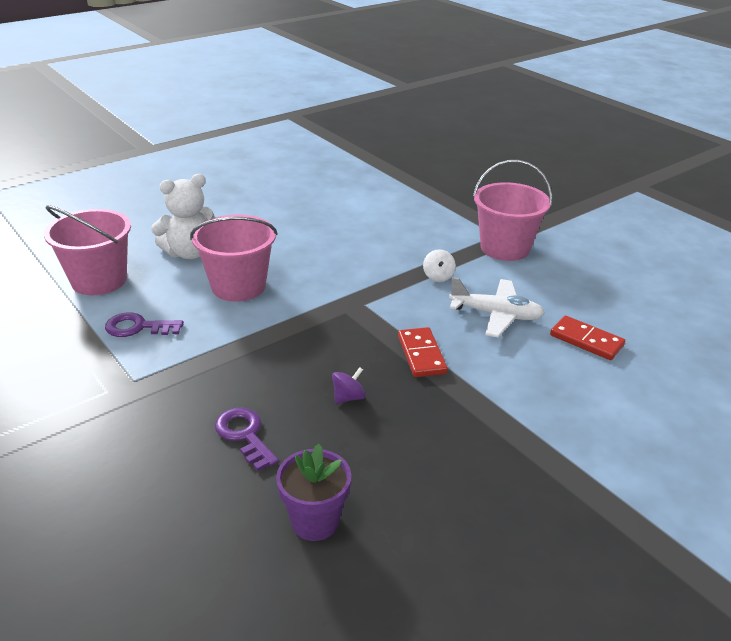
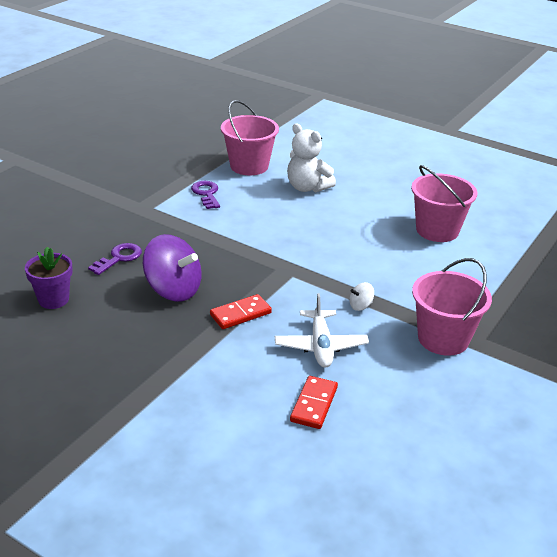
camera: 70 degrees right, 0 degrees up
pink bucket [190,215,278,302] -> pink bucket moved to [411,165,477,242]
purple spinning top [332,367,366,404] -> purple spinning top [143,234,202,301], size x2.31

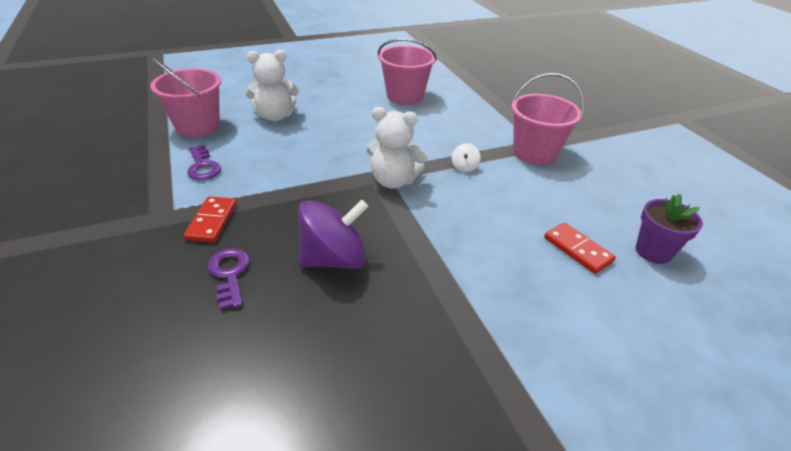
camera: 55 degrees left, 5 degrees up
purple flower pot [25,247,73,309] -> purple flower pot moved to [636,194,703,264]
purple key [191,181,220,209] -> purple key turned 135 degrees counterclockwise [187,145,221,180]
red domino [210,294,272,329] -> red domino moved to [184,196,237,243]
white plane [275,293,369,368] -> none
none -> white teddy bear [366,107,428,189]

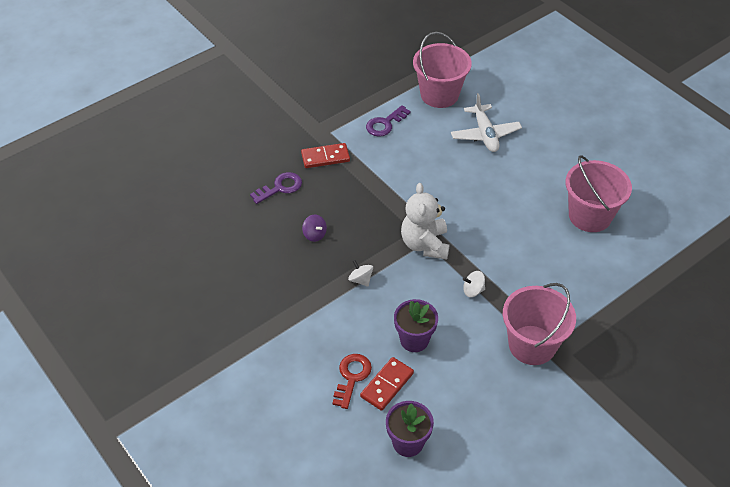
camera: 75 degrees right, 10 degrees up
white teddy bear [245,50,299,121] -> white plane [451,93,522,152]
purple spinning top [298,200,368,269] -> purple spinning top [302,215,327,242], size x0.43
none -> red key [332,354,372,409]
none -> white spinning top [348,260,373,287]
none -> purple flower pot [394,299,438,352]

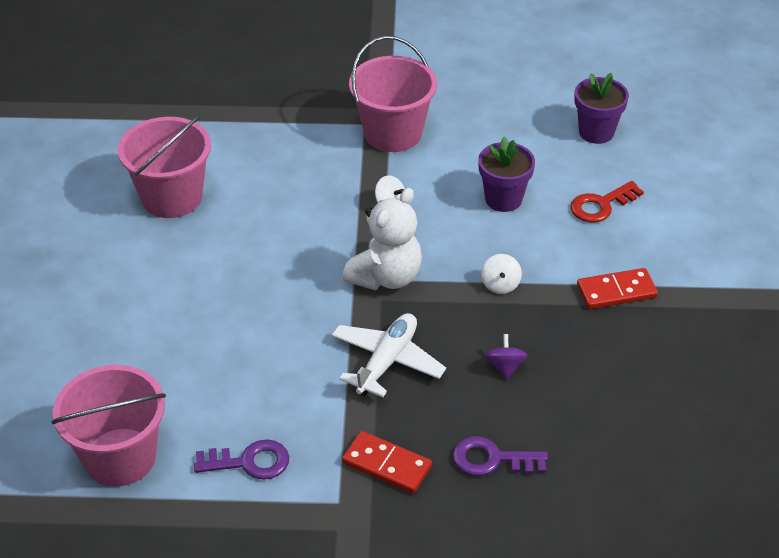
camera: 140 degrees left, 5 degrees down
red domino [360,357,414,411] -> red domino moved to [577,268,658,309]
white plane [451,93,522,152] -> white plane moved to [332,313,446,397]

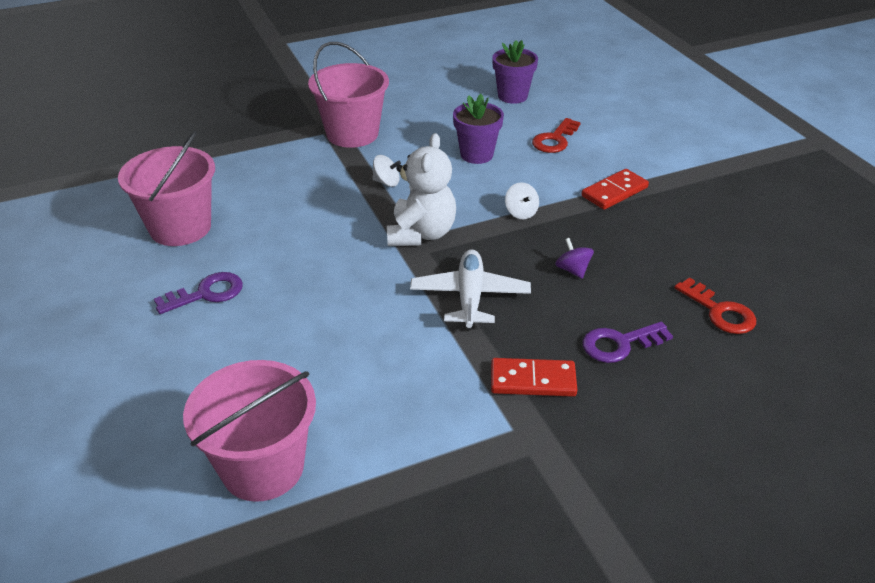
camera: 25 degrees left, 5 degrees down
purple key [194,439,289,480] -> purple key moved to [154,272,243,314]
none -> red key [674,277,756,334]

